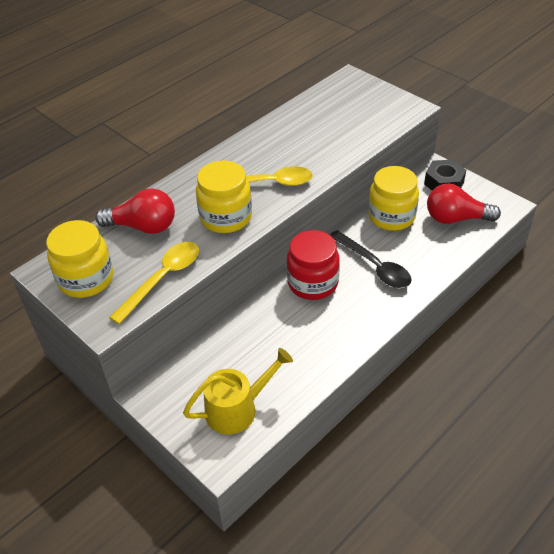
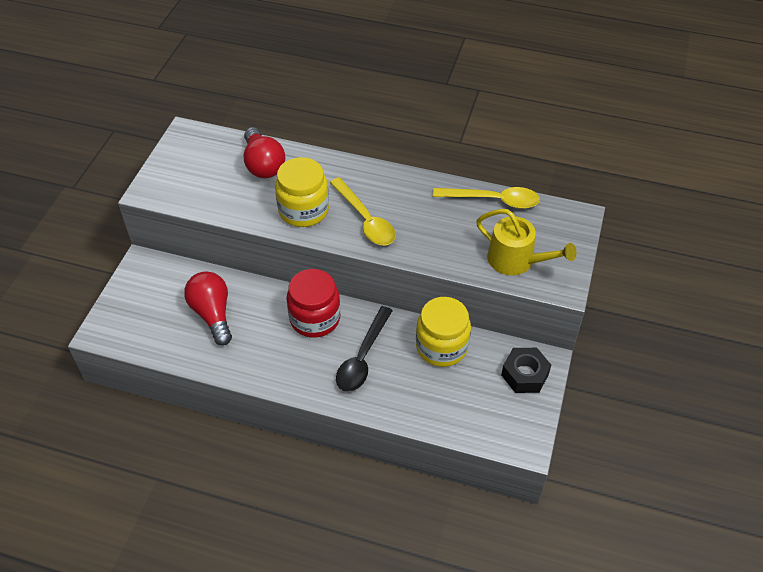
camera: 60 degrees right, 5 degrees up
yellow jar [46,220,113,298] -> none
yellow spoon [109,242,199,324] -> yellow spoon moved to [433,187,540,209]
yellow watering can [183,348,293,435] -> yellow watering can moved to [476,209,577,275]
red light bulb [427,183,501,224] -> red light bulb moved to [184,271,232,346]

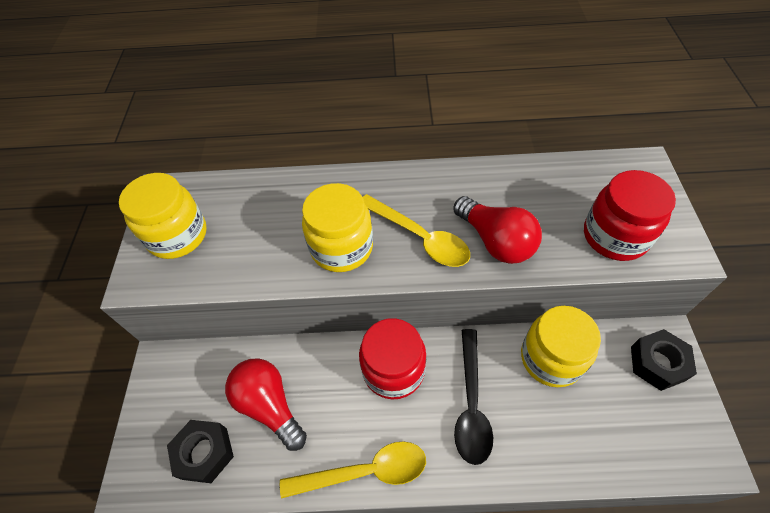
camera: 15 degrees left, 5 degrees up
red light bulb [244,127,285,178] -> red light bulb moved to [453,196,542,264]
yellow spoon [433,187,540,209] -> yellow spoon moved to [280,441,426,499]
yellow watering can [476,209,577,275] -> red jar [584,170,676,261]
none -> yellow jar [119,173,207,259]
none -> black nut [167,420,234,483]

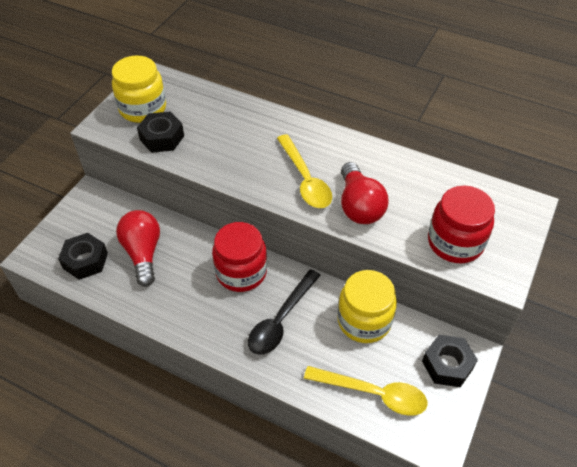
camera: 25 degrees right, 5 degrees down
yellow spoon [280,441,426,499] -> yellow spoon moved to [304,366,428,416]
yellow jar [302,183,373,272] -> none
none -> black nut [137,112,184,153]

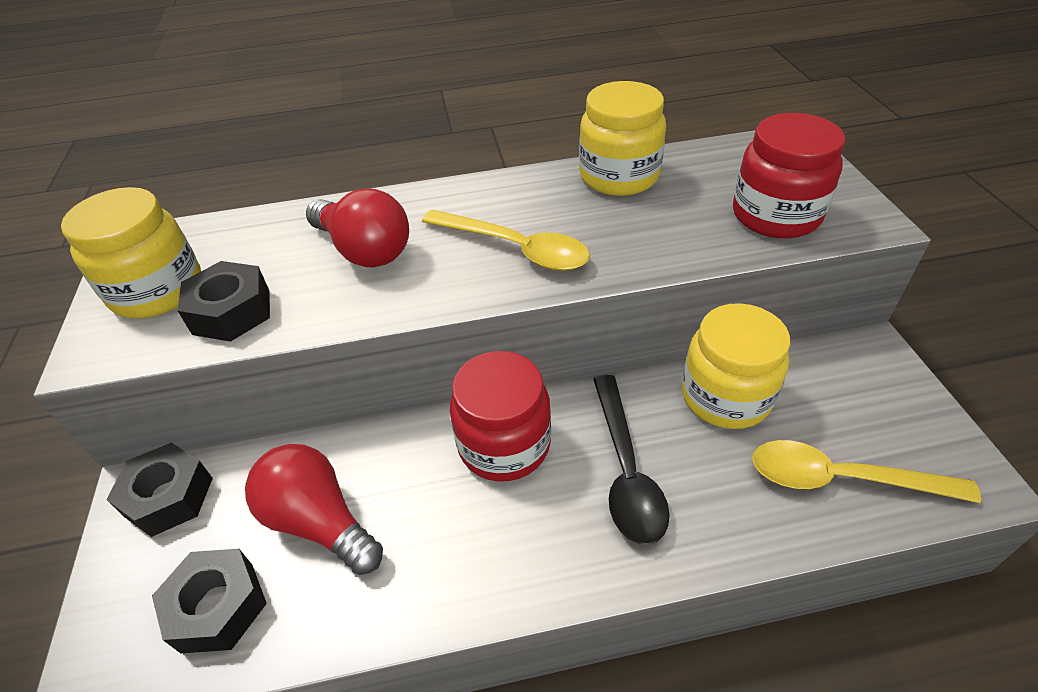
camera: 35 degrees left, 5 degrees down
yellow spoon [304,366,428,416] -> yellow spoon turned 150 degrees counterclockwise [752,440,981,503]
red light bulb [341,162,388,224] -> red light bulb moved to [306,188,409,267]
black nut [422,335,478,387] -> black nut moved to [106,443,213,537]
none -> yellow jar [579,81,666,196]

